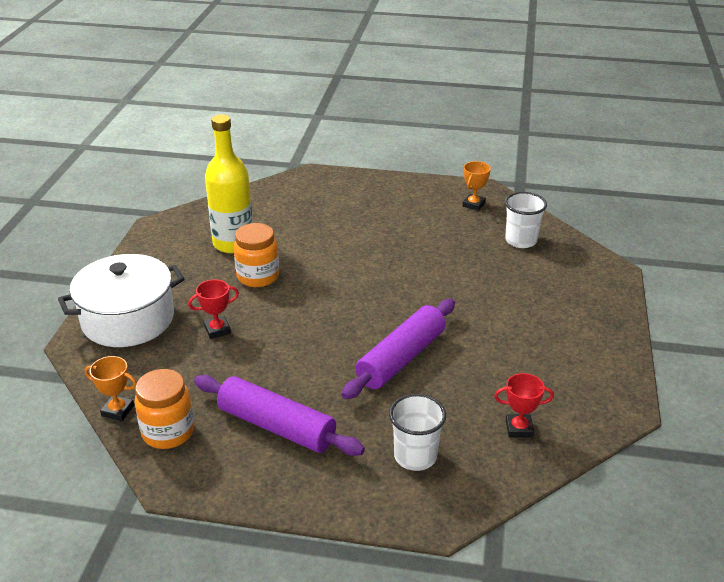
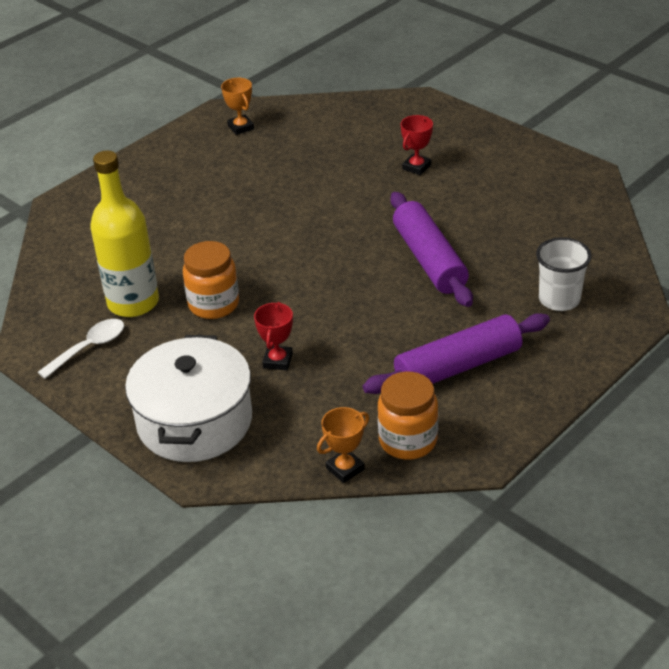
camera: 55 degrees left, 5 degrees up
red trophy [494,373,554,438] -> red trophy moved to [401,115,433,175]
white cup [505,192,547,248] -> none
none -> white spoon [38,319,124,379]

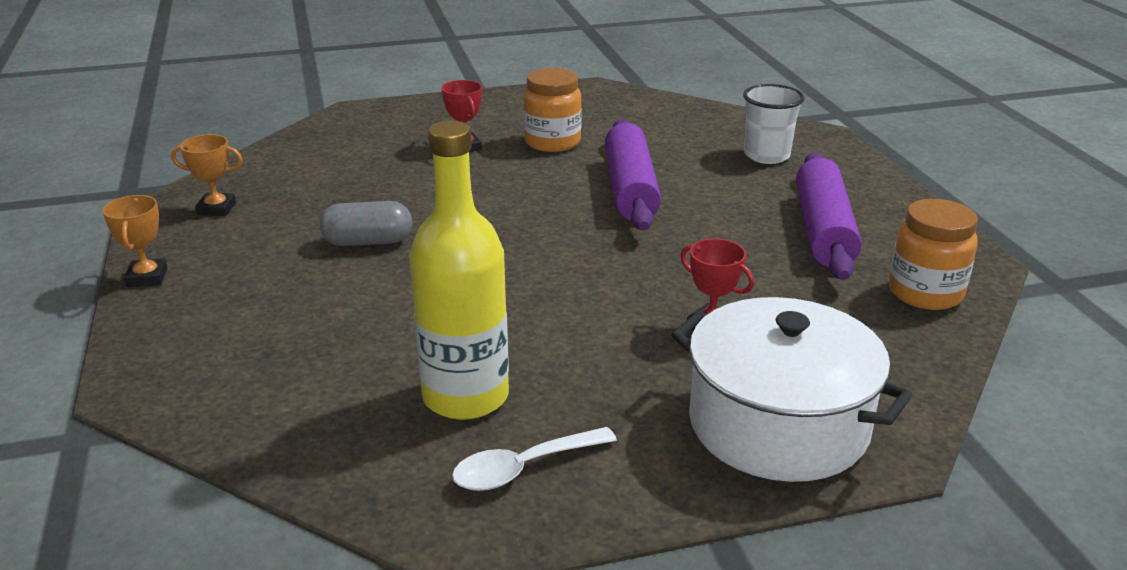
camera: 60 degrees left, 10 degrees down
white spoon [38,319,124,379] -> white spoon turned 105 degrees counterclockwise [452,427,617,491]
orange jar [183,241,239,319] -> orange jar moved to [523,68,582,152]
orange trophy [317,407,369,483] -> orange trophy moved to [102,195,167,287]
purple rolling pin [390,192,473,307] -> purple rolling pin turned 75 degrees clockwise [605,119,661,231]
none -> grey capsule [320,201,412,246]

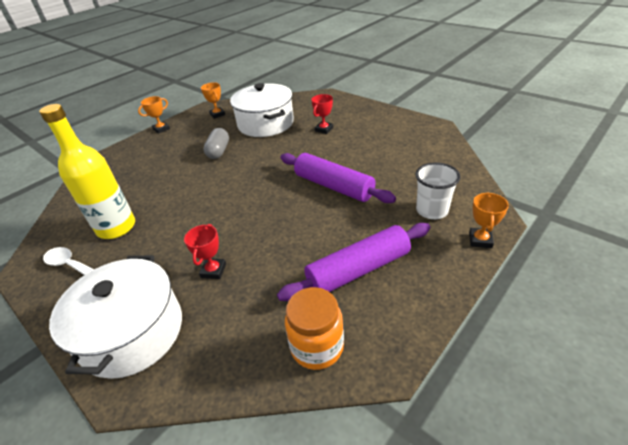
camera: 60 degrees right, 10 degrees up
grey capsule [320,201,412,246] -> grey capsule turned 45 degrees clockwise [203,128,229,159]
orange jar [523,68,582,152] -> none
purple rolling pin [605,119,661,231] -> purple rolling pin turned 75 degrees clockwise [280,153,396,203]
none -> white pot [230,83,294,137]
none -> orange trophy [469,192,509,248]

